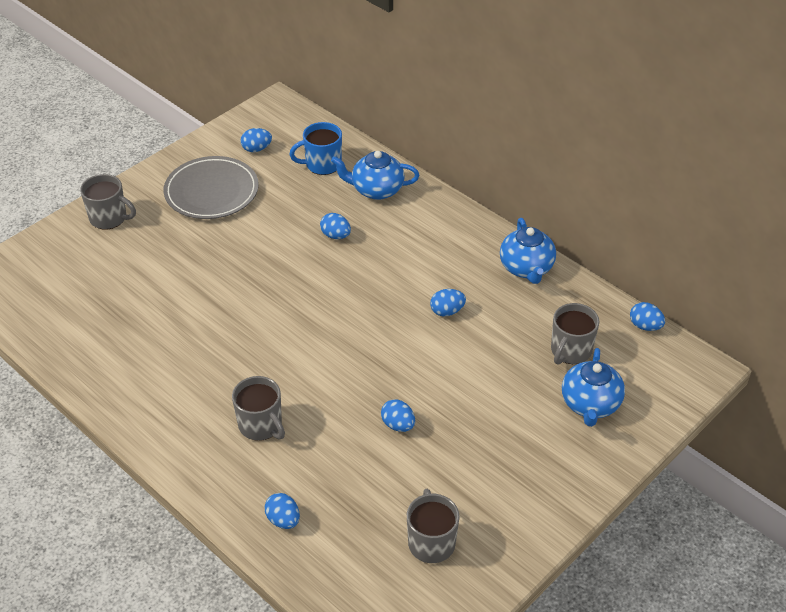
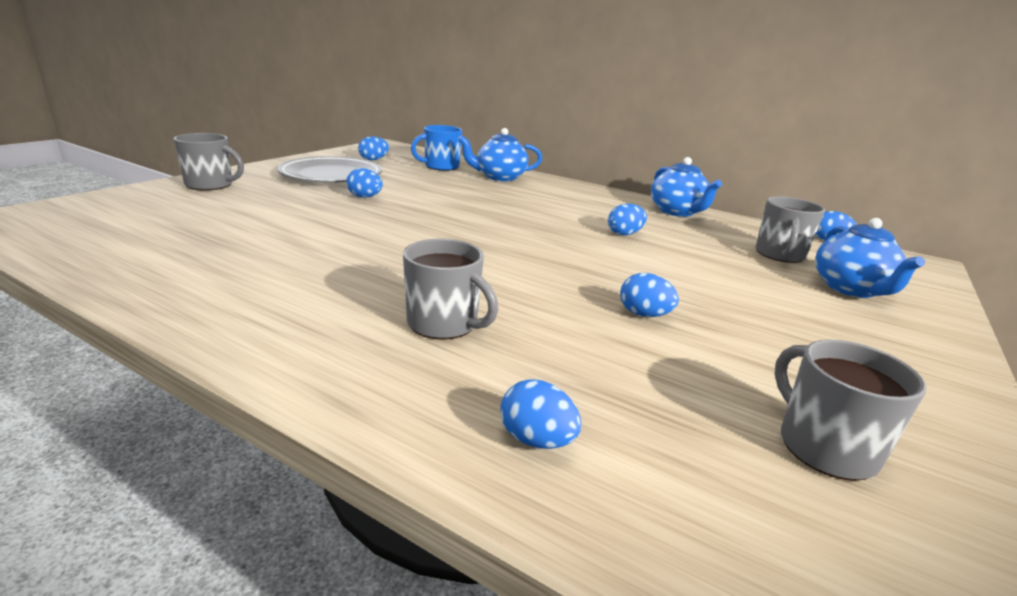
camera: 15 degrees left, 20 degrees down
blue egg [320,213,351,239] -> blue egg moved to [346,168,383,198]

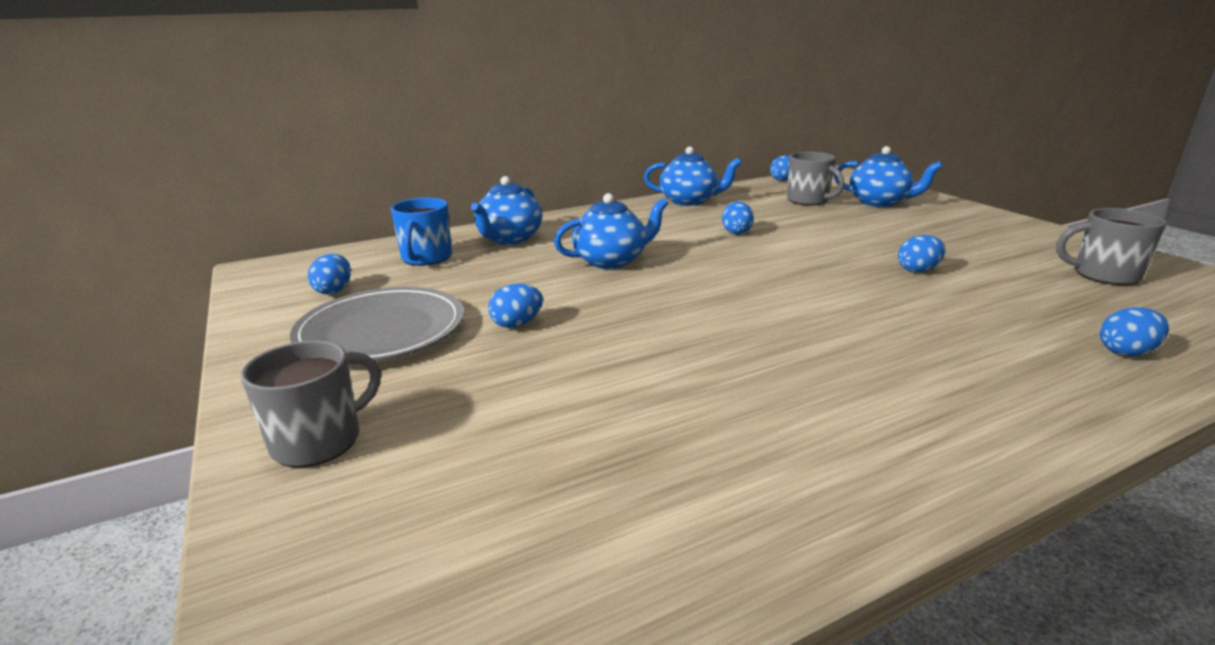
camera: 55 degrees left, 0 degrees up
grey mug [403,239,498,340] -> none
none -> blue teapot [554,193,668,269]

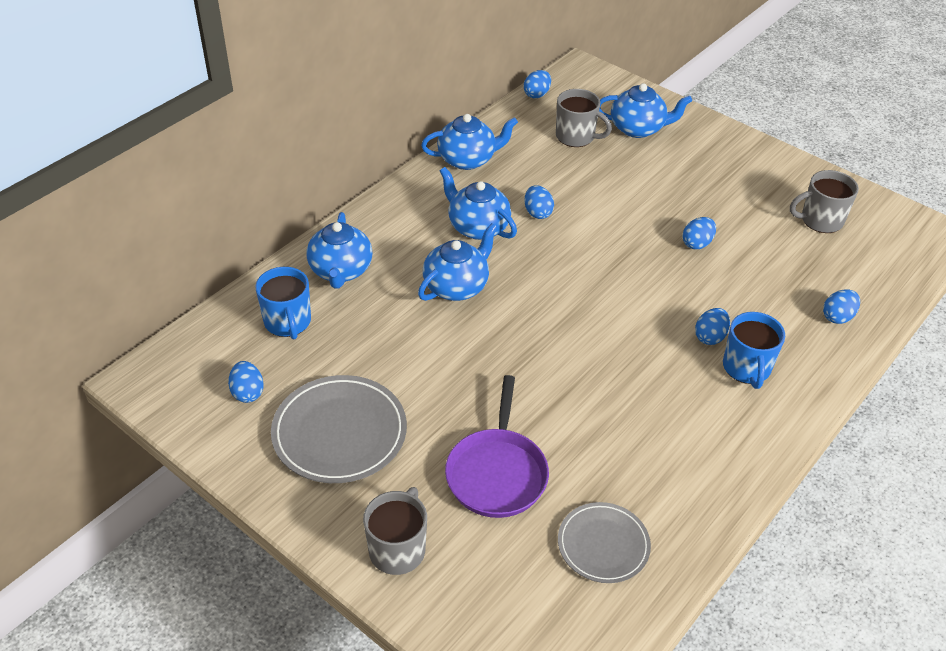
camera: 25 degrees left, 20 degrees up
blue egg [488,284,543,328] -> blue egg moved to [695,308,730,345]
none -> blue teapot [440,167,517,240]
none -> purple pan [445,375,549,518]
none -> grey plate [558,502,651,583]
none -> blue mug [723,312,785,389]

